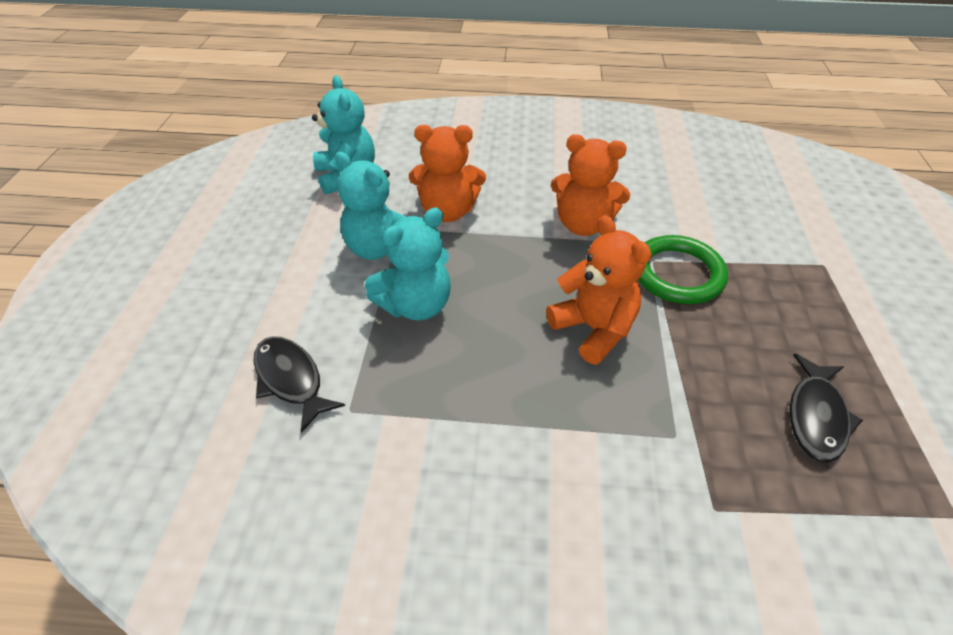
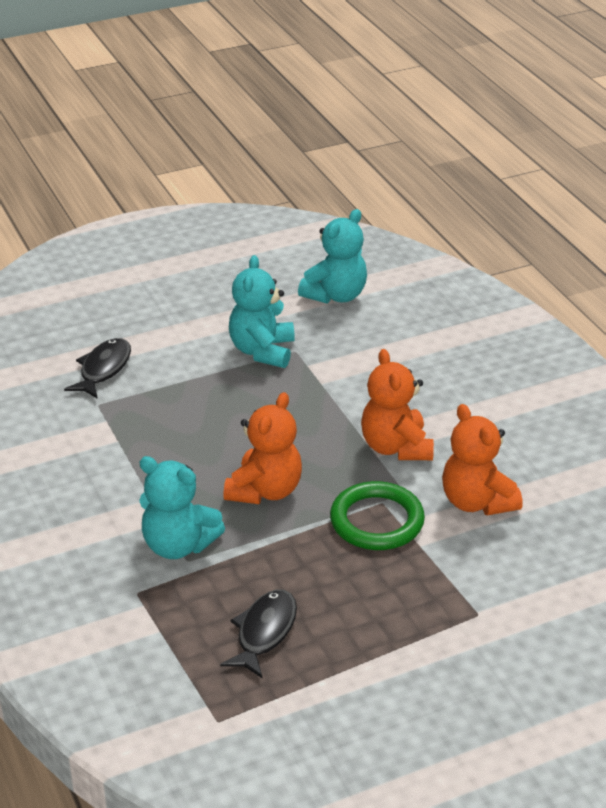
camera: 60 degrees right, 10 degrees down
turquoise teddy bear [365,208,451,321] -> turquoise teddy bear moved to [139,456,225,559]
orange teddy bear [409,125,486,222] -> orange teddy bear moved to [442,404,523,515]
black fish [789,353,863,463] -> black fish turned 120 degrees clockwise [220,589,297,678]

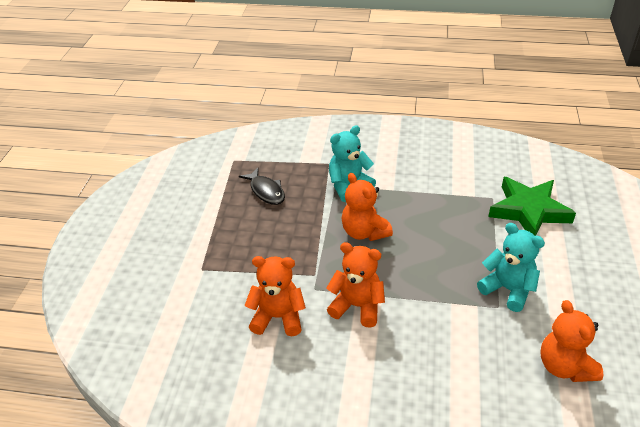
camera: 125 degrees right, 5 degrees up
black fish [64,338,131,399] -> green star [488,177,576,236]
turquoise teddy bear [298,209,367,304] -> orange teddy bear [540,300,603,382]
green ring [330,481,425,550] -> none

